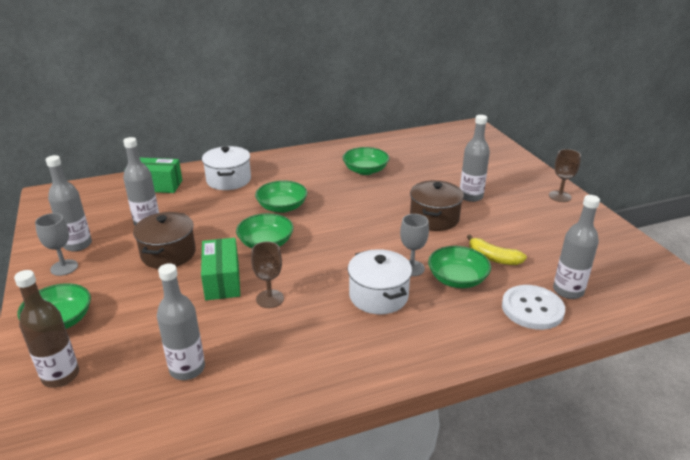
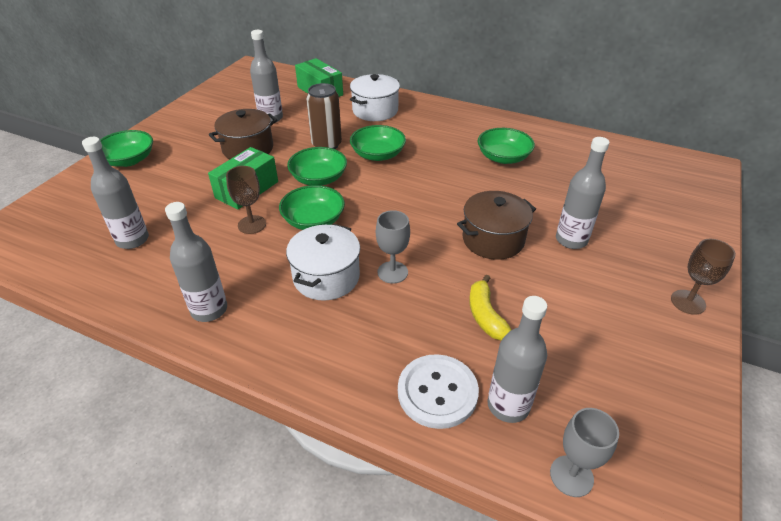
camera: 45 degrees right, 10 degrees up
brown bottle [14,270,79,388] -> none
grey goblet [35,213,78,276] -> grey goblet moved to [550,408,619,497]
grey bottle [46,155,92,252] -> grey bottle moved to [165,202,227,322]
green bowl [428,246,491,288] -> green bowl moved to [279,185,345,230]
none -> brown can [306,83,342,149]

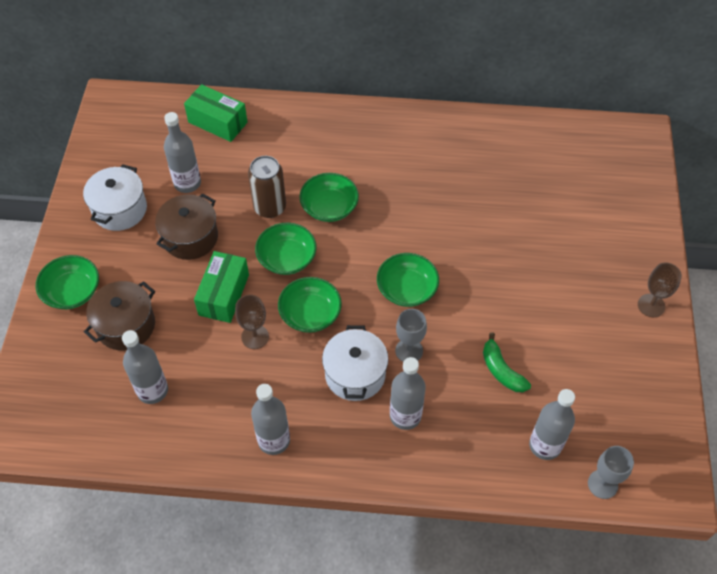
camera: 20 degrees left, 15 degrees up
white pot [350,74,400,121] -> white pot moved to [83,164,147,231]
white button [398,354,479,429] -> none
brown pot [457,191,536,260] -> brown pot moved to [84,281,155,351]
yellow banana [469,274,511,340] -> green banana [483,332,531,392]
green bowl [478,128,535,164] -> green bowl moved to [377,253,439,307]
grey bottle [556,137,610,249] -> grey bottle moved to [390,357,426,430]

